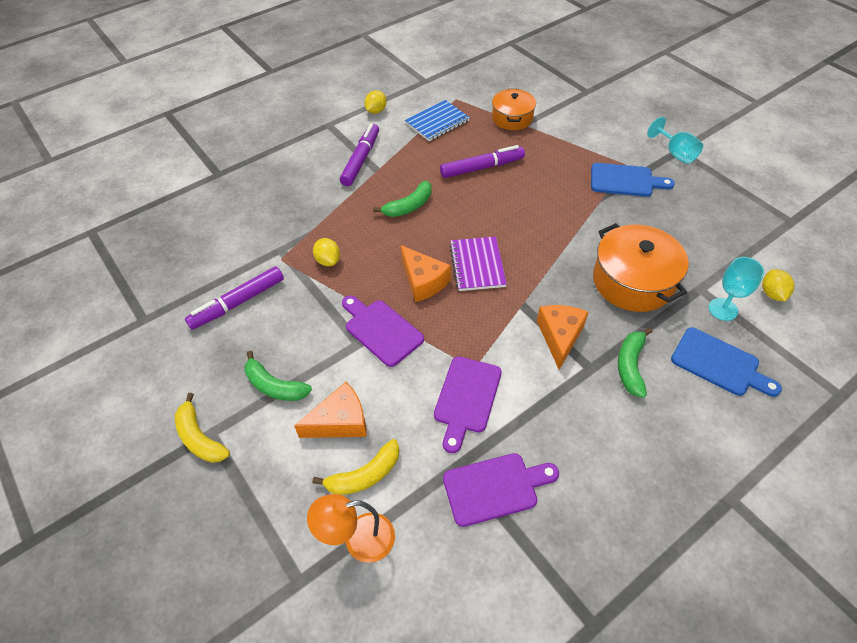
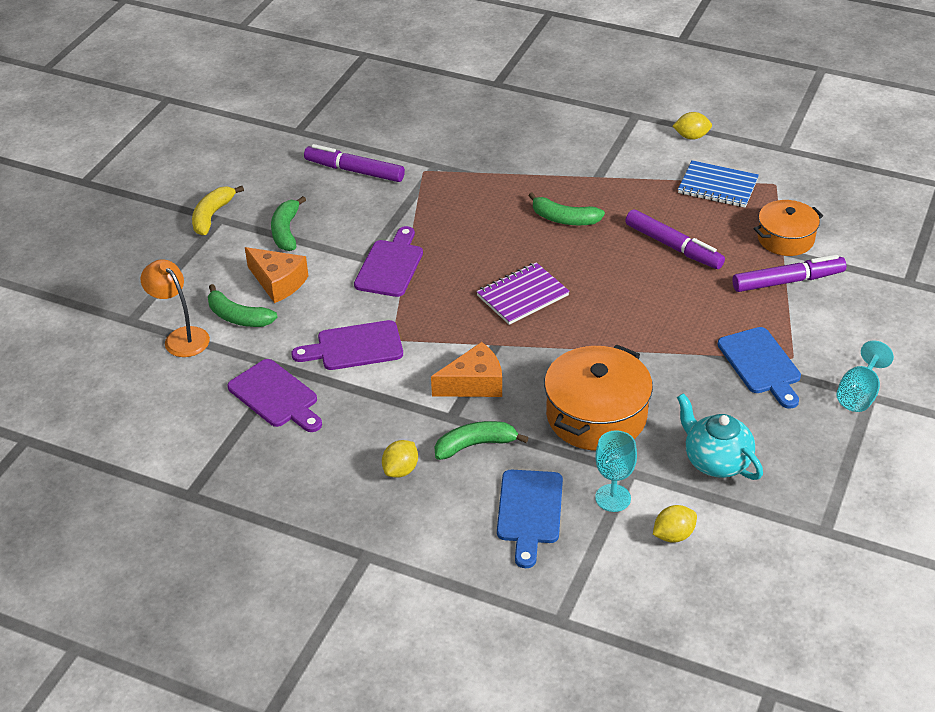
camera: 60 degrees right, 10 degrees down
yellow banana [312,439,400,495] -> green banana [208,284,277,327]
yellow lemon [313,238,340,266] -> yellow lemon moved to [382,440,418,478]
purple marker [340,124,379,186] -> purple marker moved to [732,255,847,292]
orange cheese [401,245,451,302] -> none
none -> turquoise teapot [677,393,763,480]

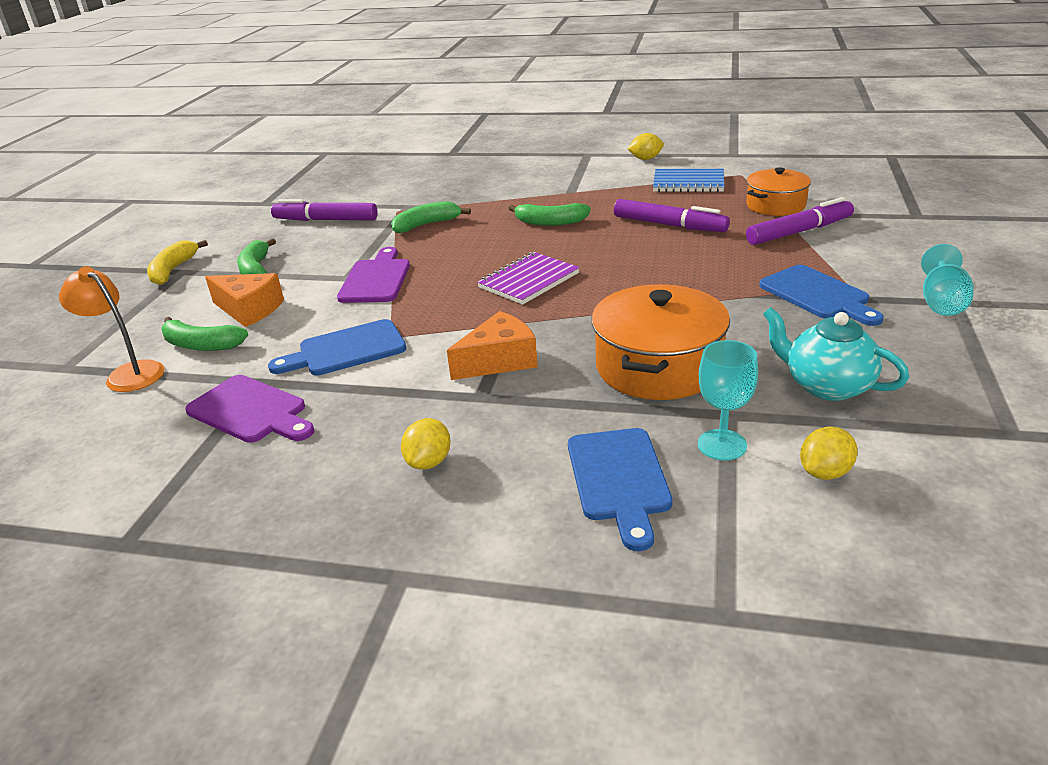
camera: 10 degrees left, 10 degrees down
purple cutting board [291,320,403,370] -> blue cutting board [268,319,406,375]
green banana [435,421,528,460] -> green banana moved to [391,201,471,233]

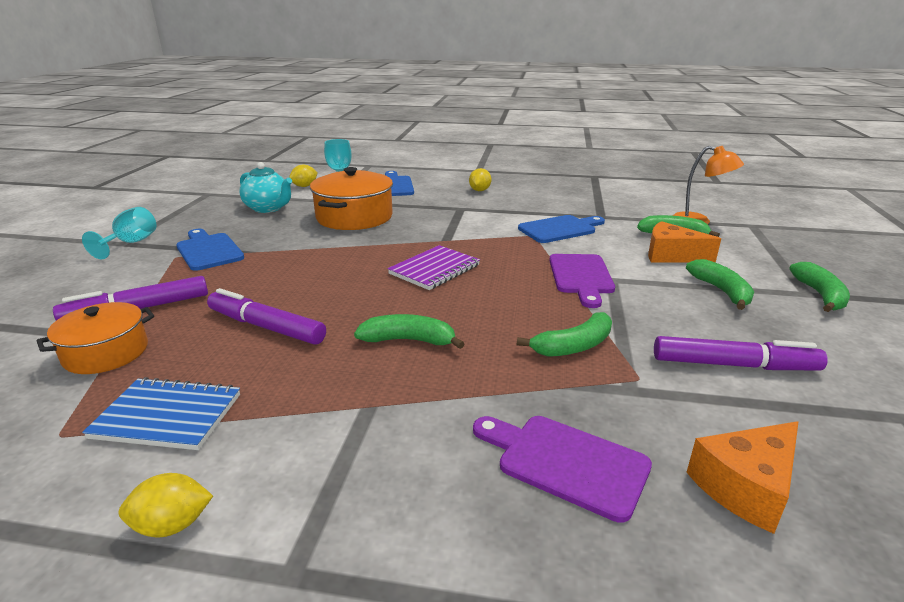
camera: 175 degrees right, 5 degrees down
yellow banana [147,240,208,285] -> green banana [789,262,850,312]
purple cutting board [185,375,314,443] -> purple cutting board moved to [473,416,652,523]
orange cheese [447,311,538,380] -> orange cheese moved to [686,421,798,534]

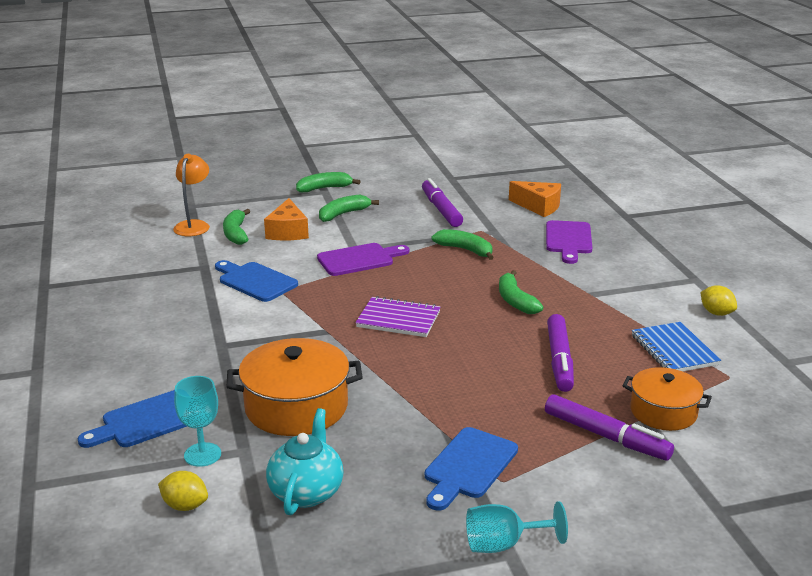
camera: 115 degrees left, 0 degrees up
yellow lemon [469,168,491,191] -> none

